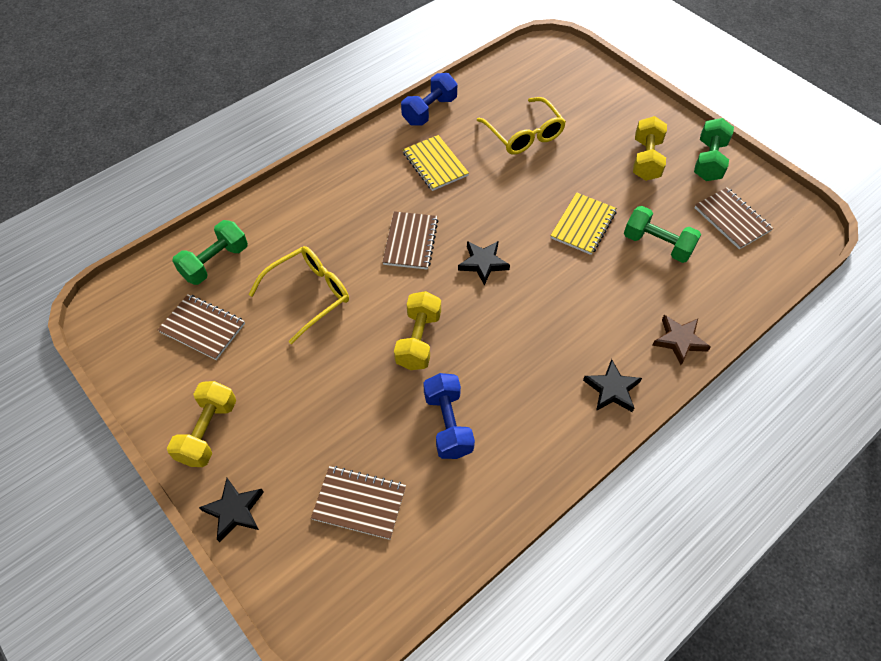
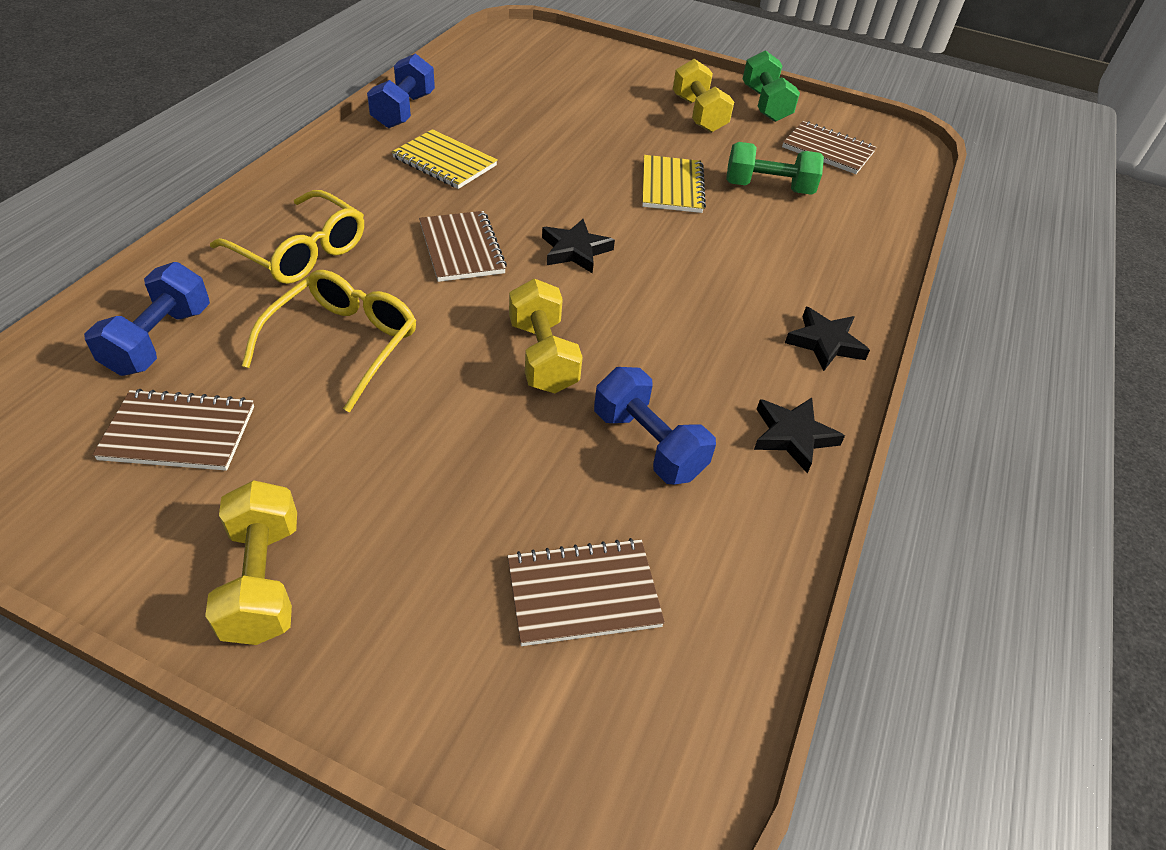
camera: 30 degrees left, 10 degrees down
green dumbbell [172,220,248,285] -> blue dumbbell [84,262,210,376]
black star [199,478,264,542] -> black star moved to [754,398,845,473]
yellow glasses [477,97,566,154] -> yellow glasses moved to [210,190,364,284]
brown star [652,315,711,365] -> none

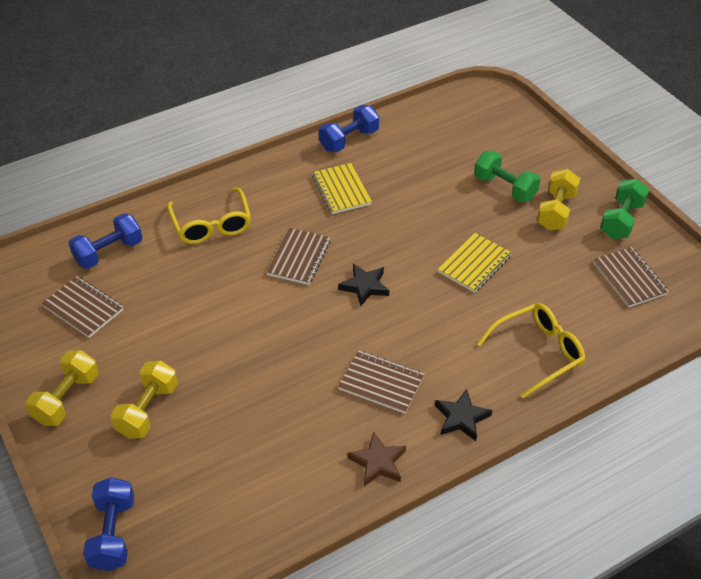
camera: 40 degrees right, 0 degrees up
yellow glasses [242,270,416,412] -> yellow glasses moved to [477,303,585,398]
brown notebook [507,538,665,646] -> brown notebook moved to [338,351,424,414]
yellow dumbbell [509,279,583,393] -> yellow dumbbell moved to [111,361,178,438]
blue dumbbell [594,367,716,484] -> blue dumbbell moved to [83,477,134,571]
green dumbbell [726,142,824,195] -> green dumbbell moved to [474,151,541,202]
black star [754,398,845,473] -> brown star [347,431,406,486]

